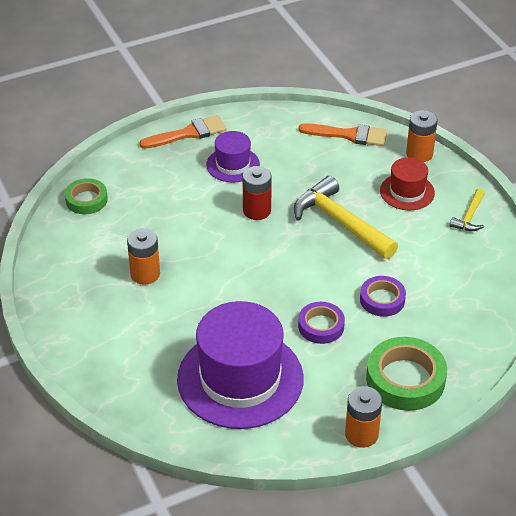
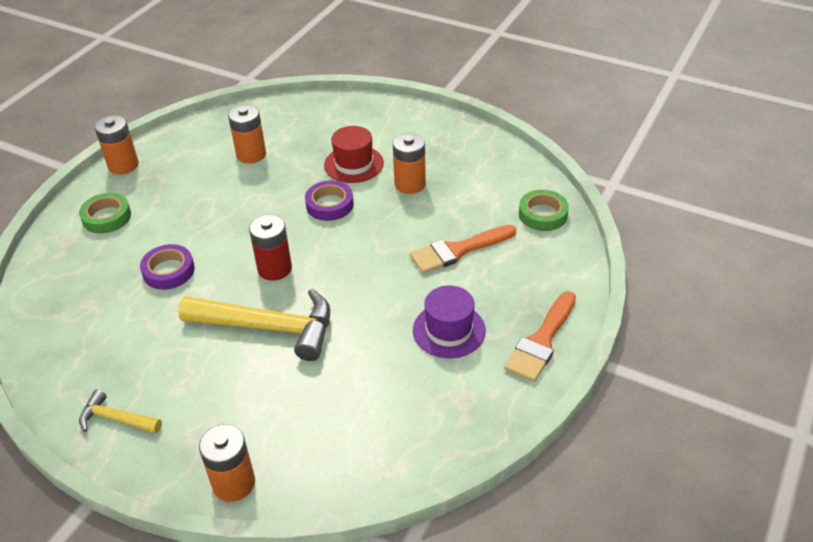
camera: 145 degrees right, 0 degrees up
purple hat [177,301,304,429] -> orange battery [228,105,266,164]
red battery [243,166,272,220] -> red battery moved to [249,214,292,281]
purple tape [298,302,345,344] -> purple tape moved to [305,181,354,221]
orange brush [299,123,387,146] -> orange brush moved to [410,225,516,273]
green tape [366,337,447,411] -> green tape [79,193,131,234], size x0.61
red hat [380,158,435,210] -> red hat moved to [324,126,384,183]
yellow hammer [450,188,485,231] -> yellow hammer turned 60 degrees counterclockwise [79,389,162,433]

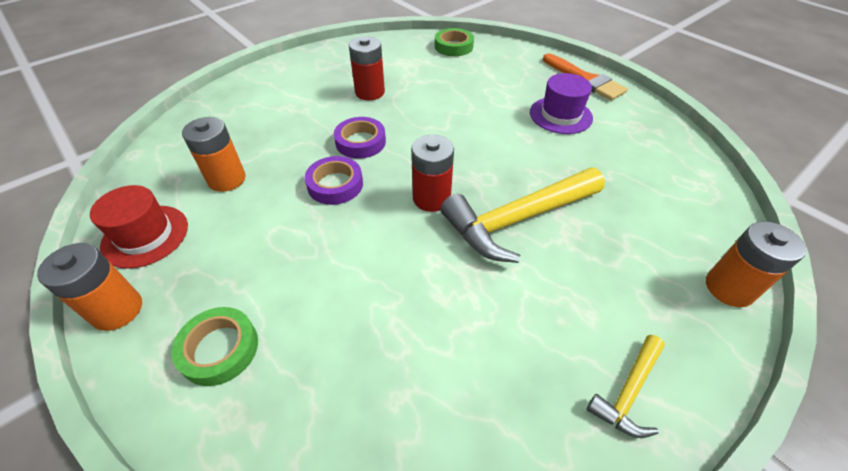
camera: 70 degrees left, 5 degrees up
purple tape [140,244,195,290] -> purple tape moved to [305,156,363,205]
yellow hammer [178,289,330,361] -> yellow hammer turned 150 degrees counterclockwise [441,168,605,263]
red hat [324,126,384,183] -> red hat moved to [90,185,188,269]
orange battery [393,133,426,194] -> red battery [349,36,385,100]
orange brush [410,225,516,273] -> none

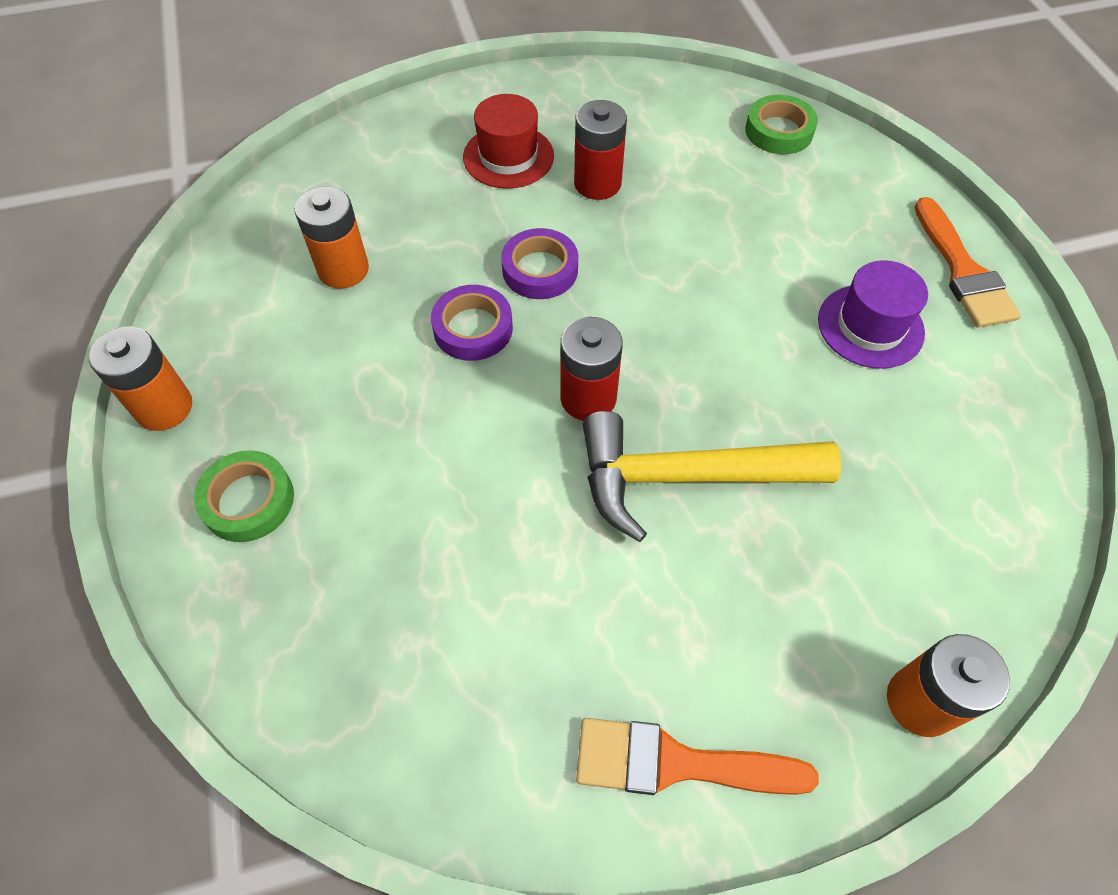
camera: 25 degrees right, 10 degrees up
red hat [90,185,188,269] -> red hat moved to [463,94,554,189]
yellow hammer [586,335,665,438] -> orange brush [576,718,819,795]

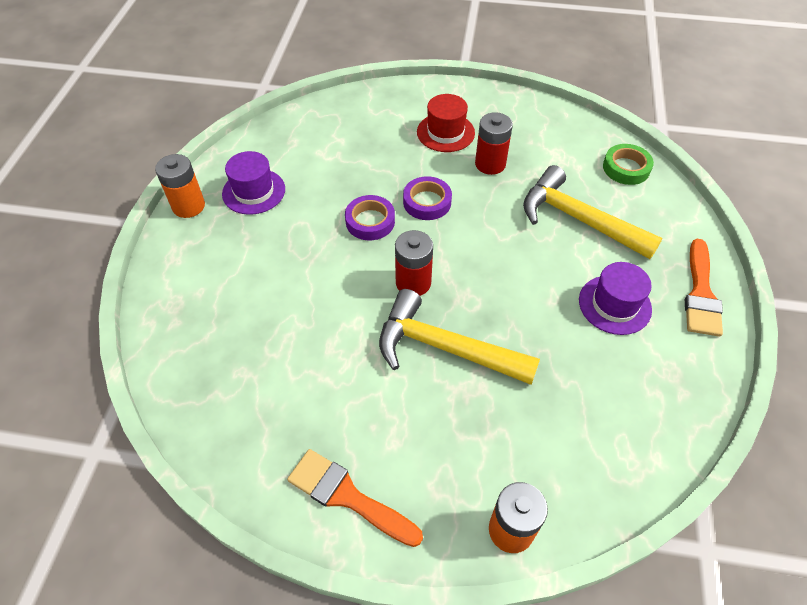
camera: 25 degrees right, 5 degrees down
green tape [194,450,294,542] -> none
orange battery [295,186,369,289] -> none
none -> purple hat [222,151,285,215]
none -> yellow hammer [523,165,663,259]

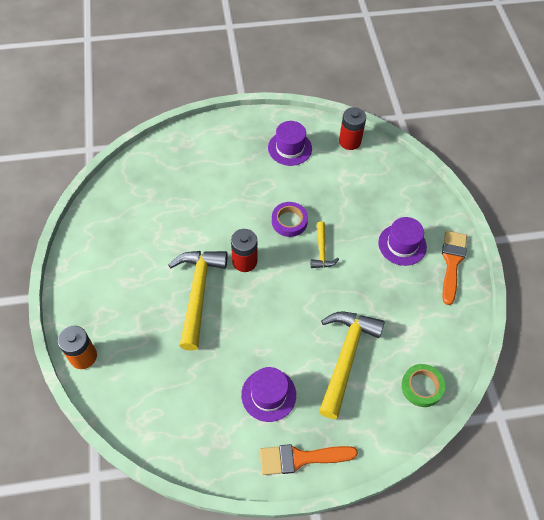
camera: 70 degrees right, 5 degrees up
orange battery [155,154,205,218] -> none
orange brush [287,449,423,547] -> orange brush moved to [442,231,467,305]
purple tape [403,176,452,220] -> yellow hammer [311,222,339,268]
red hat [417,94,475,152] -> purple hat [378,217,427,266]
red battery [475,112,513,175] -> red battery moved to [339,107,366,150]

